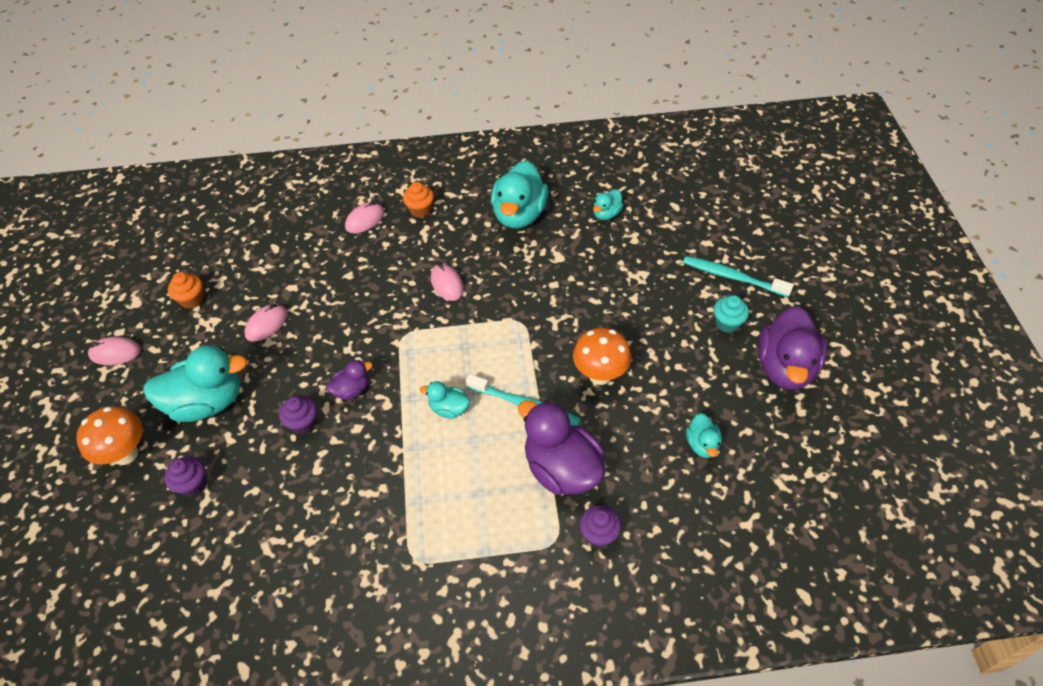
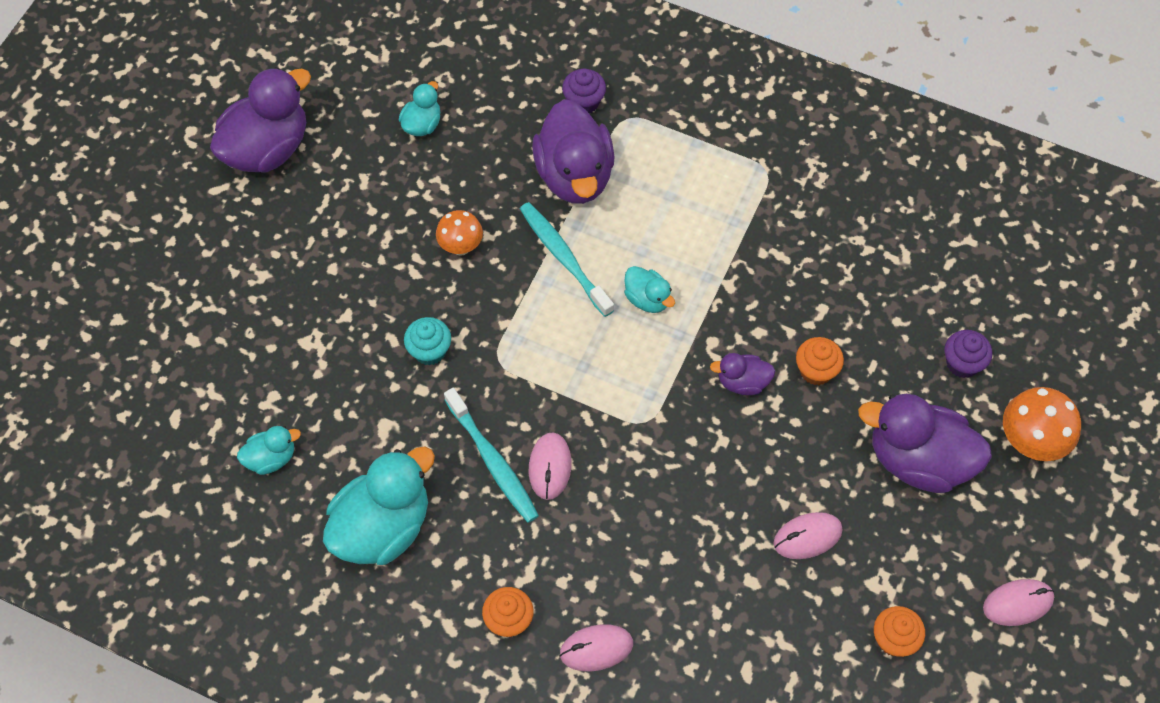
camera: 150 degrees left, 10 degrees up
pink mouse [88,337,141,365] -> pink mouse turned 45 degrees counterclockwise [983,579,1054,626]
turquoise duck [143,345,247,422] -> purple duck [858,394,992,493]
purple cupcake [279,396,317,434] -> orange cupcake [796,337,844,385]
orange mushroom [573,328,631,385] -> orange mushroom [436,210,483,256], size x0.65
turquoise toothbrush [683,256,794,297] -> turquoise toothbrush moved to [444,388,539,523]
turquoise cupcake [713,295,749,333] -> turquoise cupcake moved to [404,317,451,365]

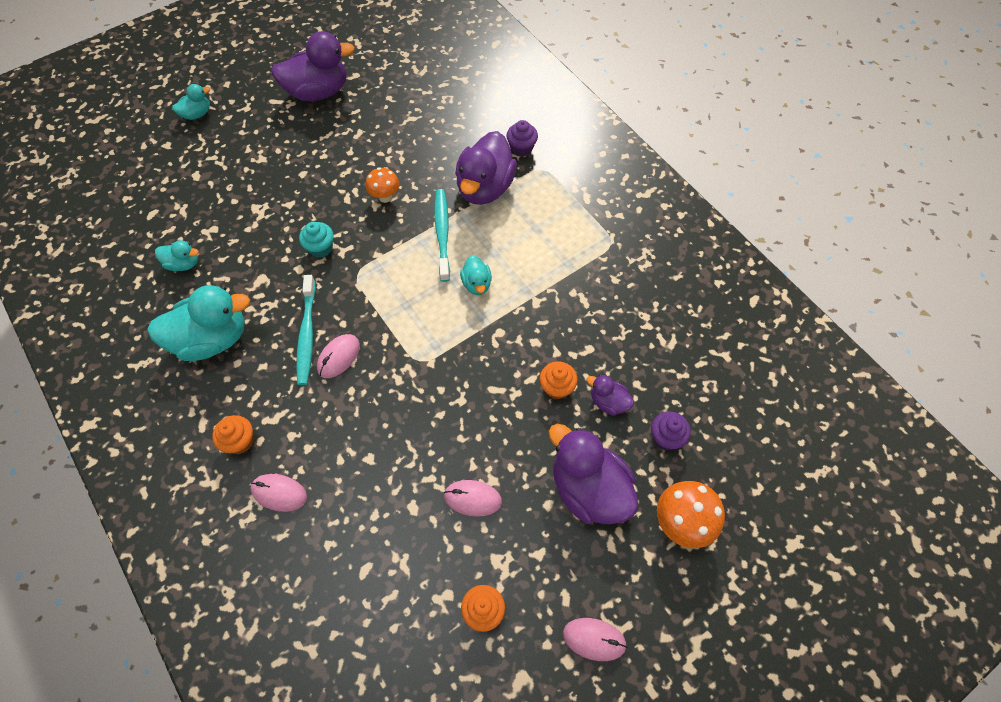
camera: 30 degrees right, 0 degrees up
turquoise duck [399,81,440,136] -> turquoise duck moved to [172,84,210,120]
purple duck [710,353,775,395] -> purple duck moved to [587,375,634,416]

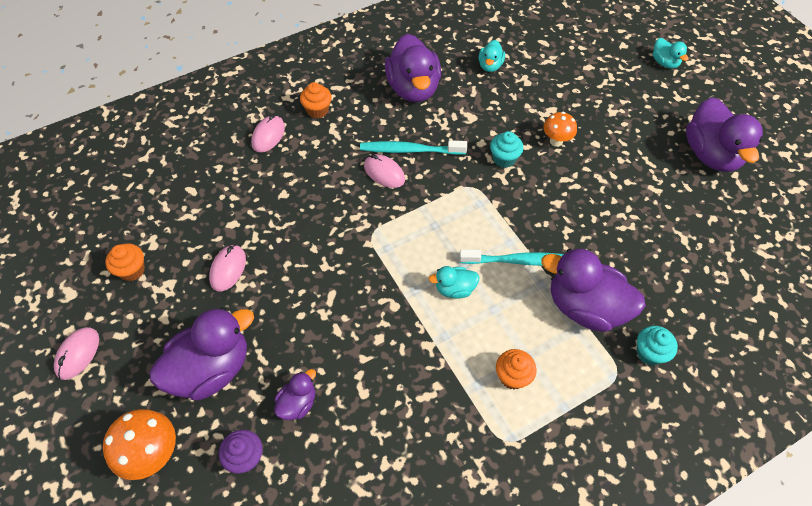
camera: 95 degrees right, 5 degrees down
turquoise duck [147,285,250,361] -> purple duck [385,34,441,102]
orange mushroom [366,167,399,203] -> orange mushroom moved to [543,112,577,147]
purple cupcake [506,120,538,157] -> turquoise cupcake [637,326,678,366]
orange cupcake [540,361,578,399] -> orange cupcake moved to [496,349,536,389]

